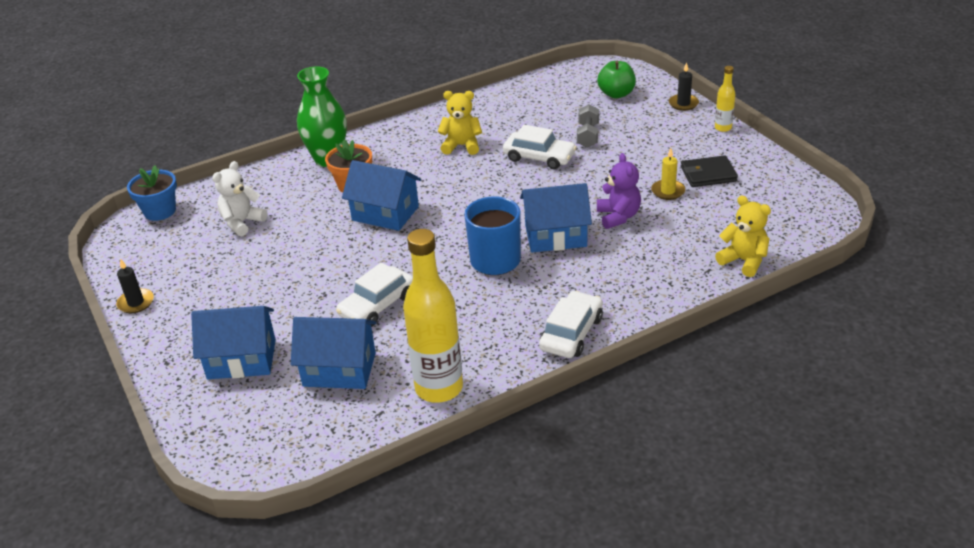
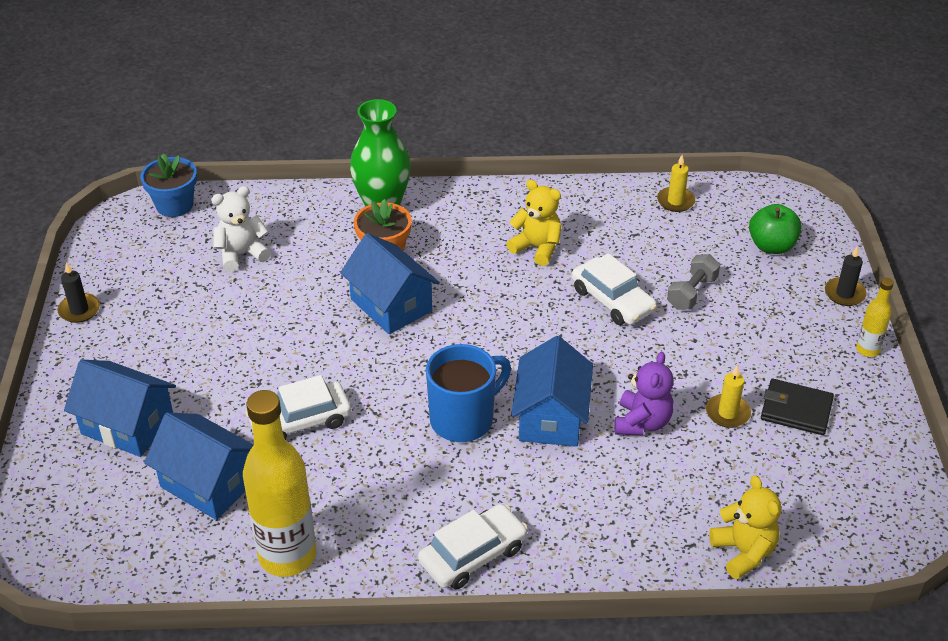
camera: 25 degrees right, 5 degrees up
blue house [520,183,592,252] -> blue house turned 75 degrees clockwise [511,336,593,447]
none -> yellow candle [657,155,695,212]

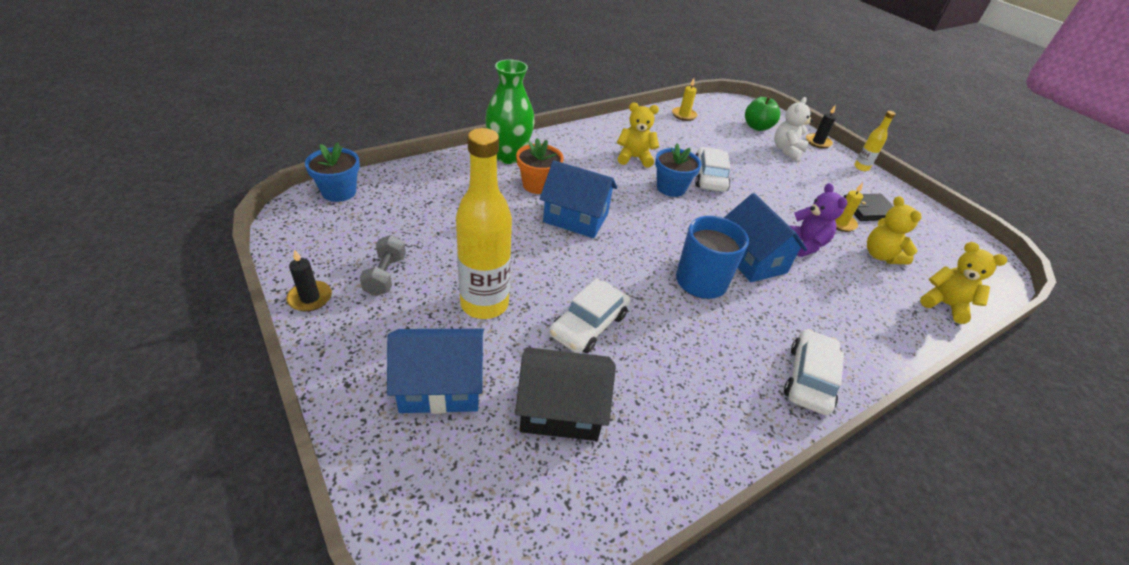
camera: 35 degrees left, 0 degrees up
blue house [144,412,254,520] -> black house [515,347,616,441]
white teddy bear [211,186,271,272] -> white teddy bear moved to [774,97,813,161]
yellow bottle [243,390,316,577] -> yellow bottle moved to [456,128,512,319]
white car [572,253,657,325] -> white car turned 105 degrees counterclockwise [695,147,731,192]
grey dumbbell [667,254,720,310] -> grey dumbbell moved to [359,235,406,296]
none -> blue flower pot [655,143,702,197]
none -> yellow teddy bear [867,196,921,265]

